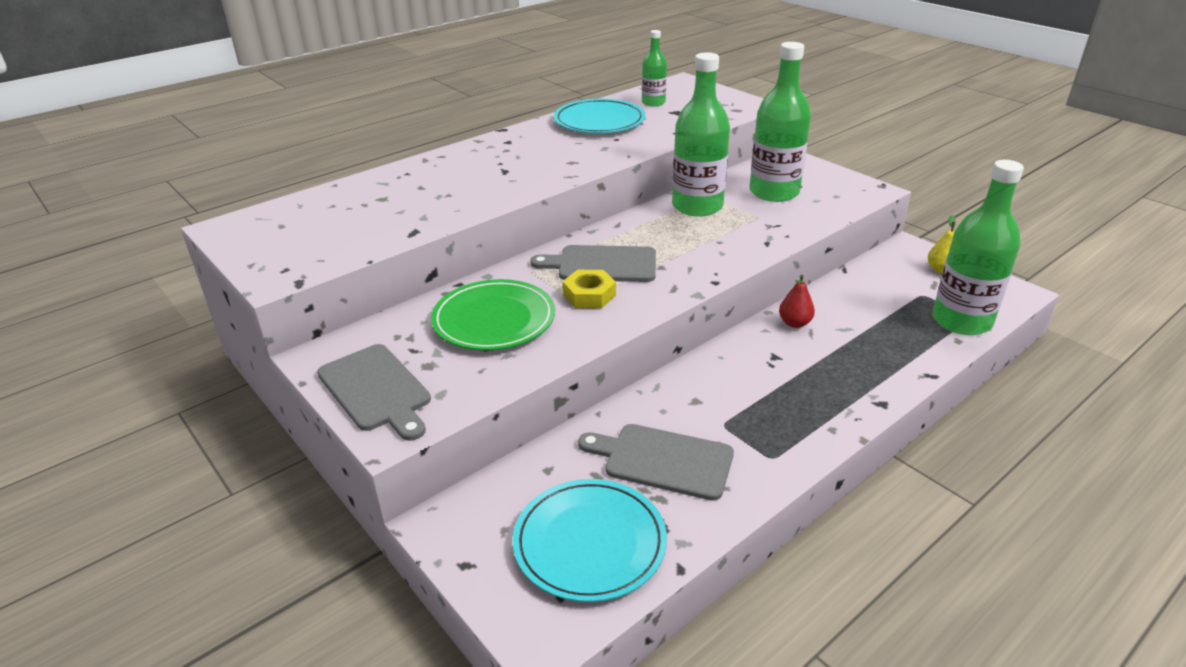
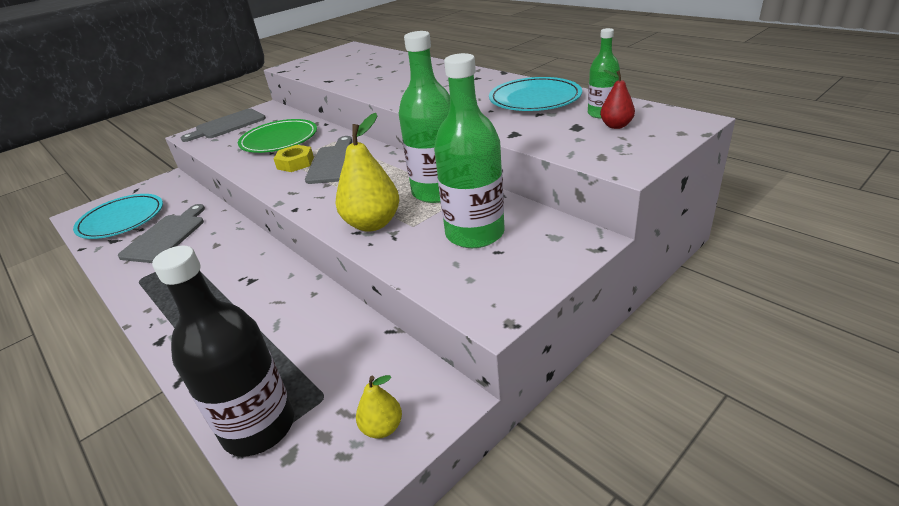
camera: 90 degrees right, 0 degrees up
red pear [779,275,815,328] -> red pear moved to [600,70,635,129]
green bottle [932,160,1024,335] -> black bottle [152,246,294,457]
none -> yellow pear [335,113,399,232]

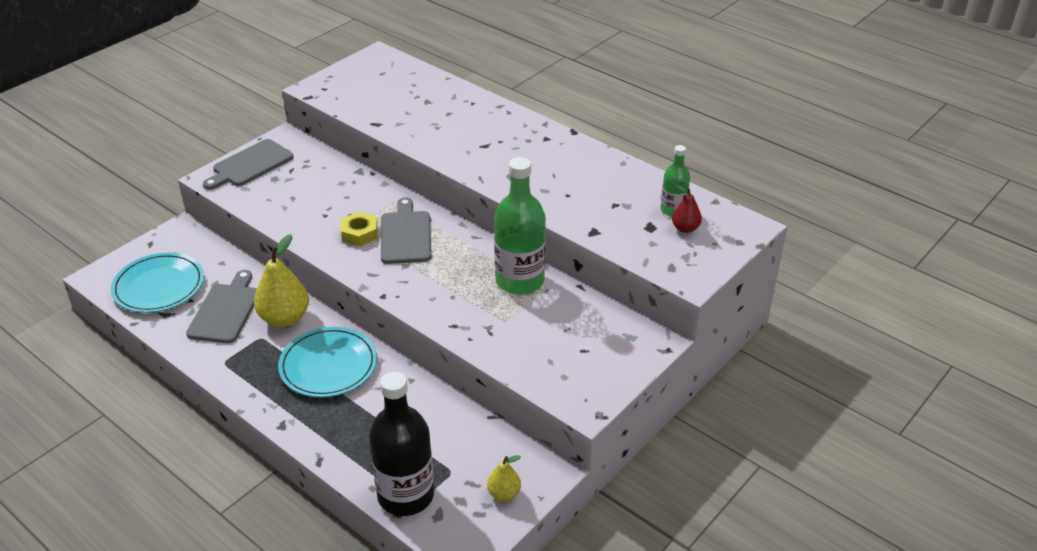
camera: 10 degrees left, 5 degrees up
green plate [238,119,317,153] -> none
yellow pear [335,113,399,232] -> yellow pear moved to [254,234,309,327]
green bottle [434,53,505,248] -> none
turquoise plate [489,77,582,111] -> turquoise plate moved to [278,327,377,397]

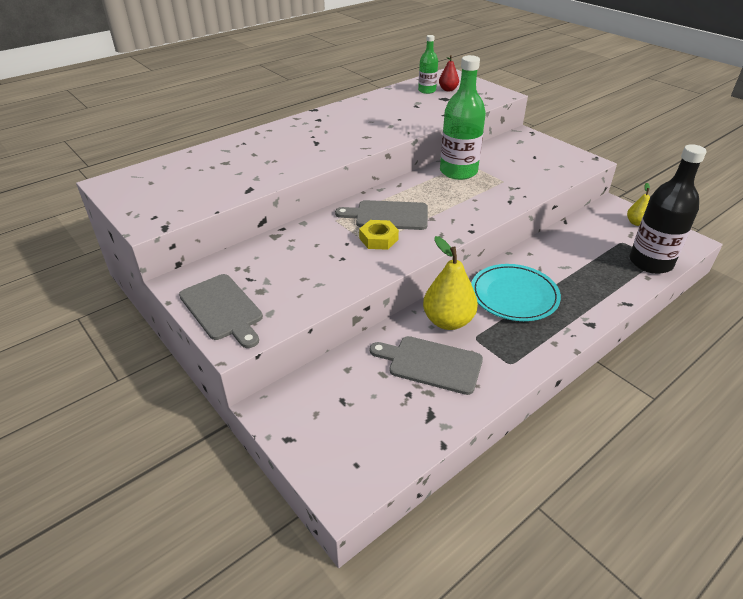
camera: 80 degrees left, 0 degrees up
turquoise plate [111,253,204,313] -> none

